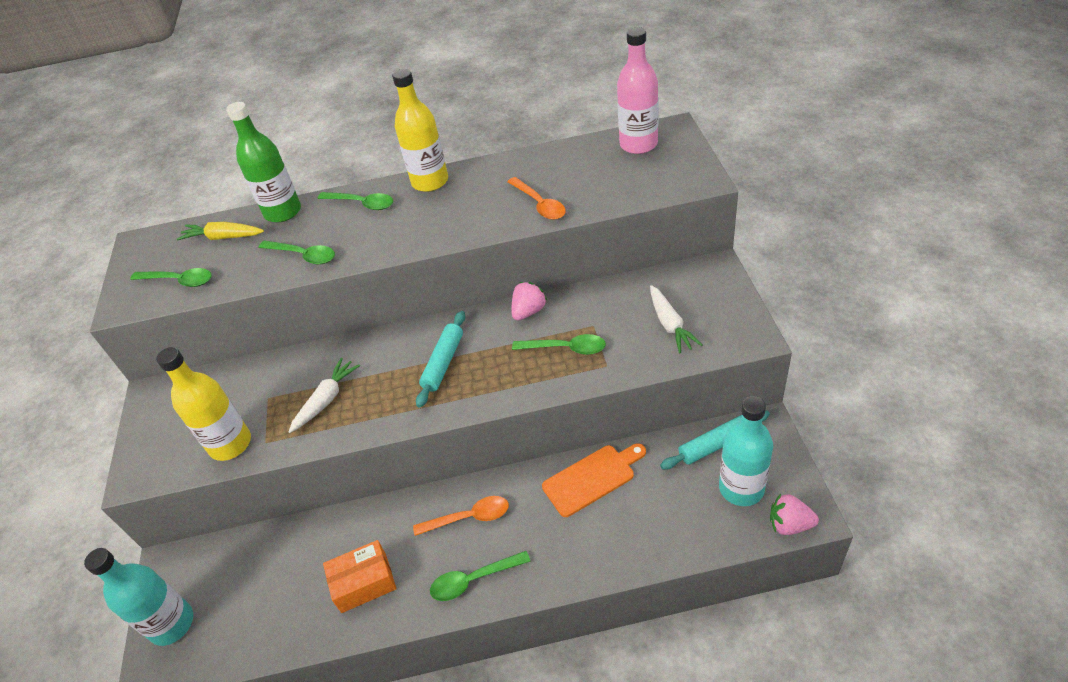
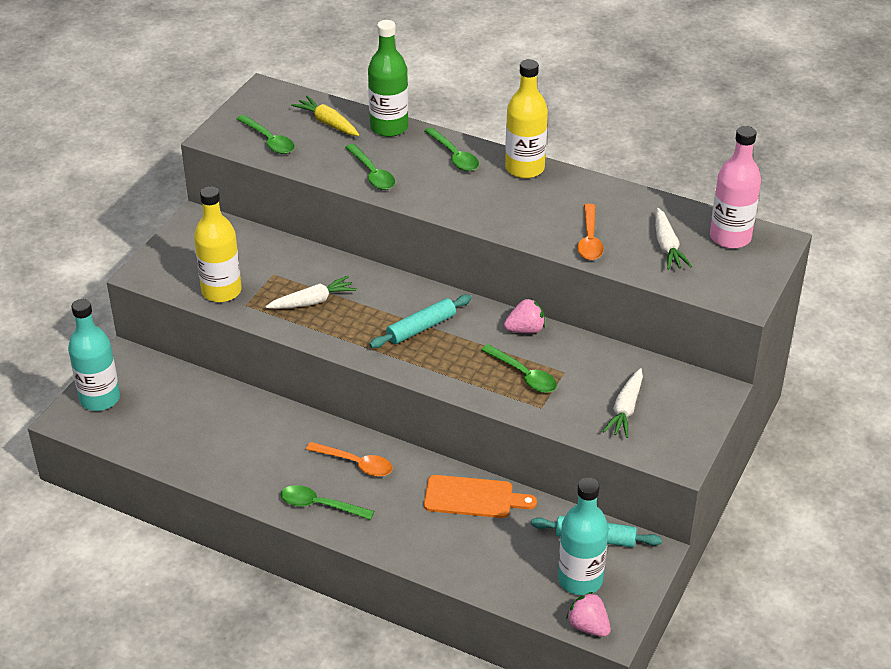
camera: 30 degrees right, 5 degrees down
orange box [323,540,396,613] -> none
none -> white carrot [655,208,692,270]

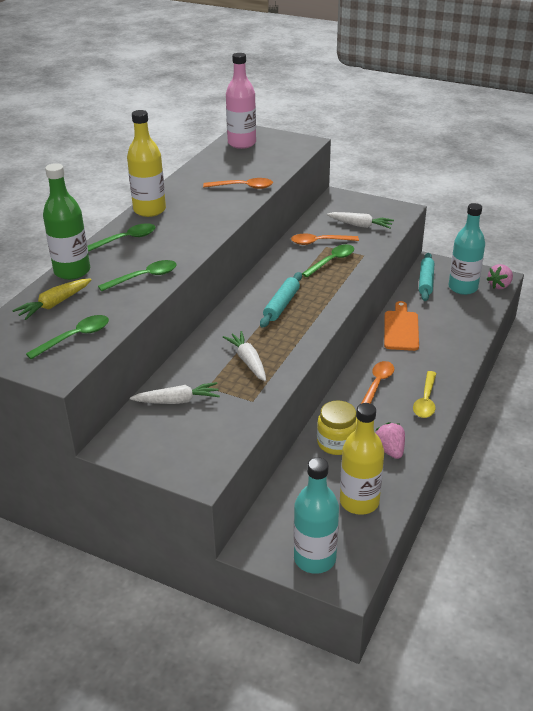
camera: 90 degrees left, 5 degrees down
yellow bottle [194,186,242,302] -> yellow bottle moved to [340,403,384,515]
green spoon [281,485,374,520] -> yellow spoon [413,371,437,418]
turquoise rolling pin [369,295,472,348] -> turquoise rolling pin turned 60 degrees clockwise [260,272,302,328]
pink strawberry [504,298,545,333] -> pink strawberry moved to [376,422,405,459]
white carrot [655,208,692,270] -> white carrot moved to [130,382,220,404]
none -> orange spoon [291,234,359,245]
none -> yellow jar [317,401,357,455]

